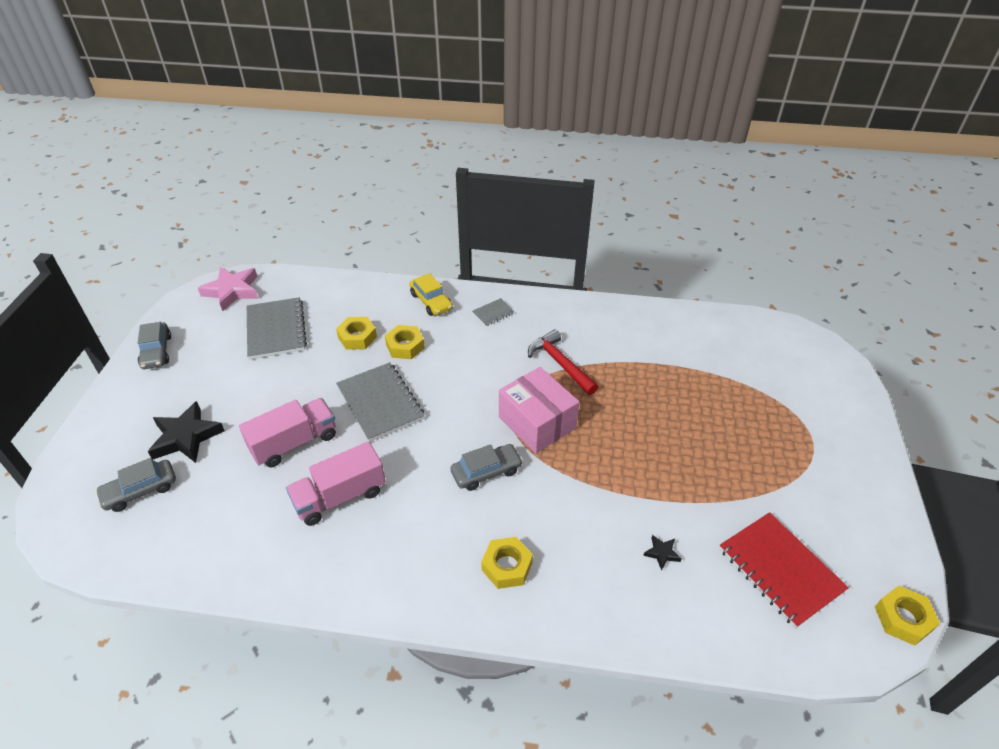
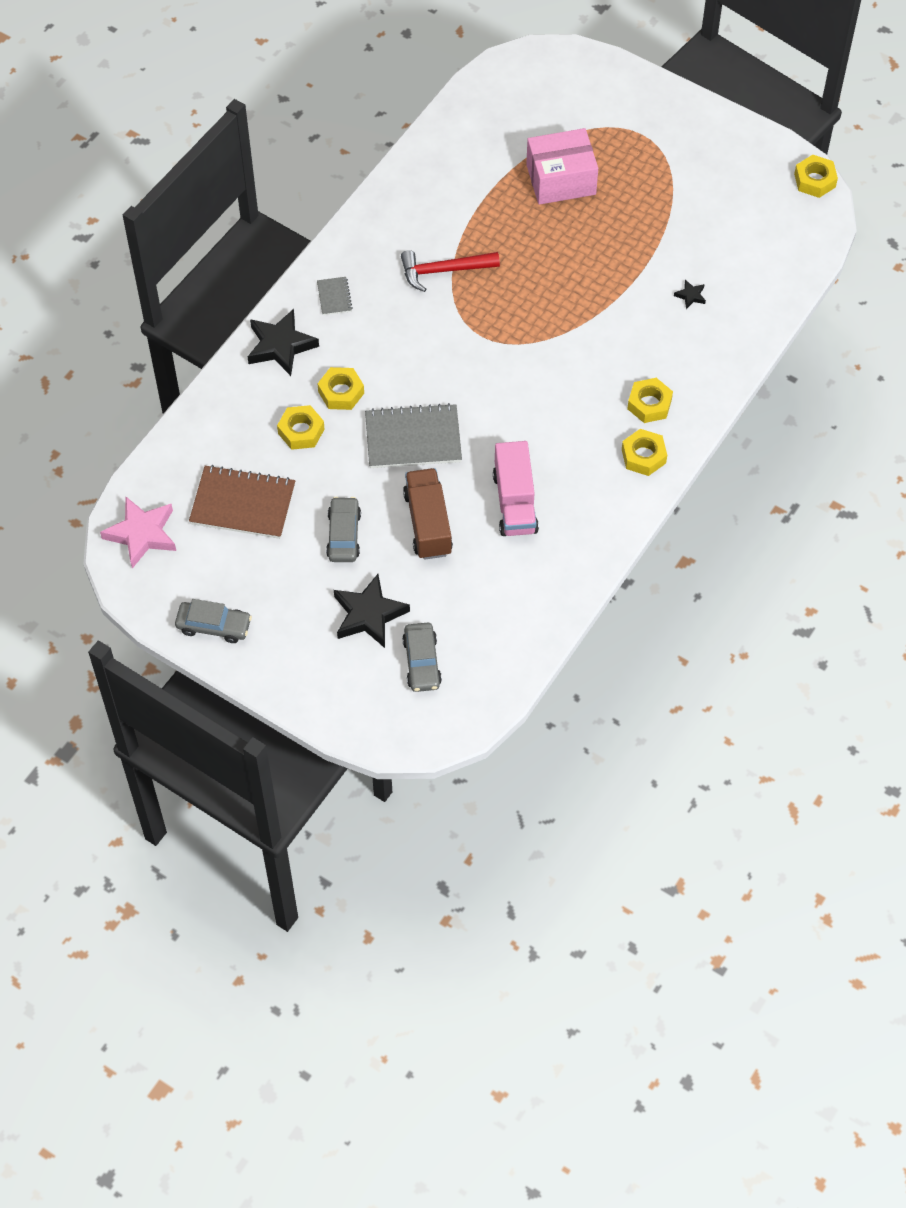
camera: 65 degrees left, 15 degrees up
pink truck [239,398,336,467] -> brown truck [403,468,453,560]
grey notebook [247,297,307,359] -> brown notebook [189,465,295,539]
yellow car [409,273,453,316] -> black star [247,309,319,376]
grey car [451,444,523,491] -> grey car moved to [326,497,361,562]
pink box [499,367,579,453] -> pink box moved to [526,128,598,205]
red notebook [719,512,849,628] -> none
none -> yellow nut [622,429,667,476]

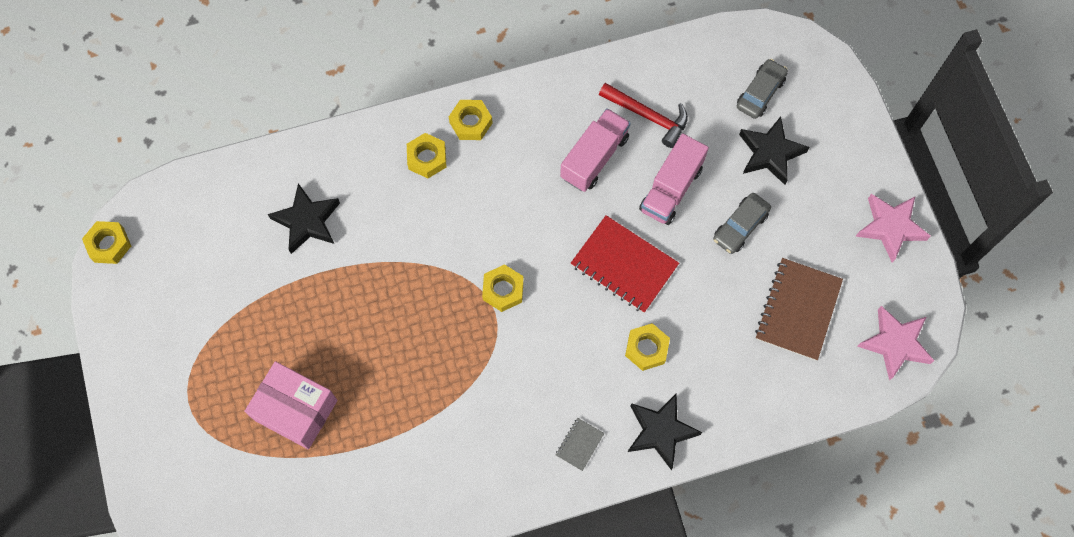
camera: 140 degrees left, 10 degrees up
grey car [175,599,252,643] -> pink star [855,194,931,262]
brown notebook [189,465,295,539] -> brown notebook turned 60 degrees clockwise [755,258,843,361]
yellow nut [277,405,324,450] -> yellow nut moved to [482,264,524,312]
grey notebook [365,403,462,468] -> red notebook [571,215,679,313]
red hammer [401,250,500,292] -> red hammer moved to [599,83,688,148]
brown truck [403,468,453,560] -> pink truck [639,134,709,225]
black star [674,280,706,309] -> black star [268,183,340,254], size x2.21

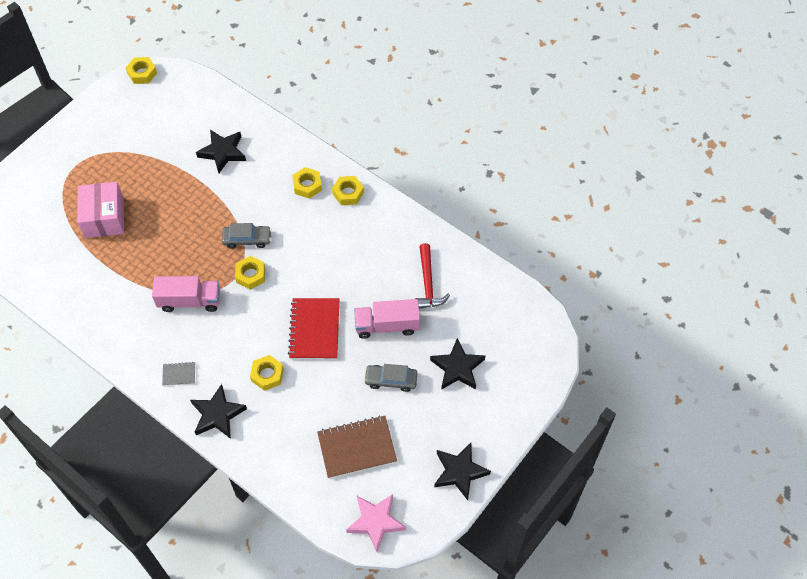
camera: 55 degrees right, 10 degrees down
pink truck [560,108,631,192] -> pink truck moved to [152,276,220,312]
grey car [737,59,788,119] -> grey car moved to [222,223,271,249]
pink star [855,194,931,262] -> black star [434,443,491,500]

